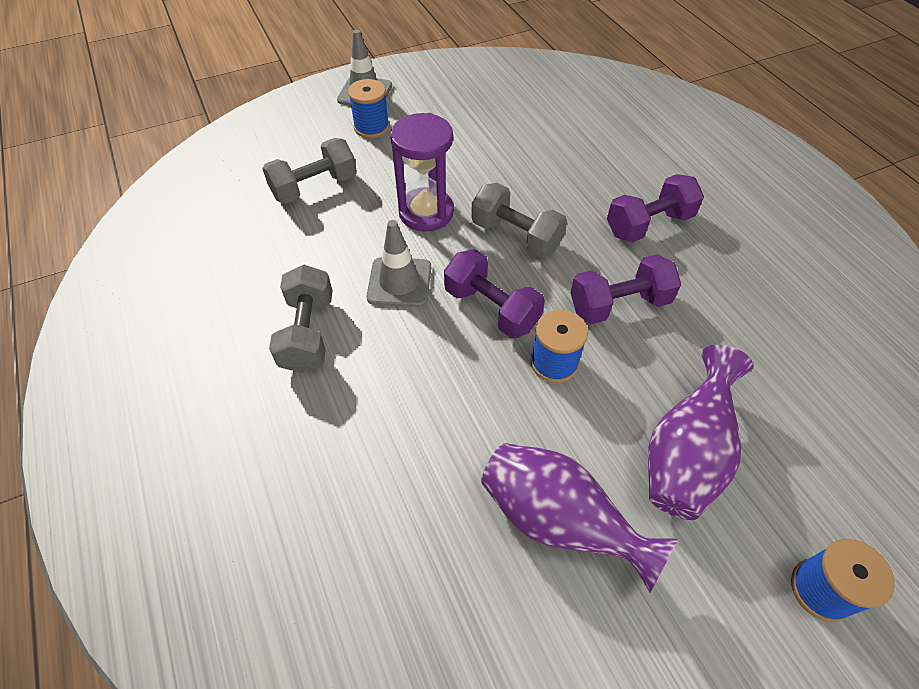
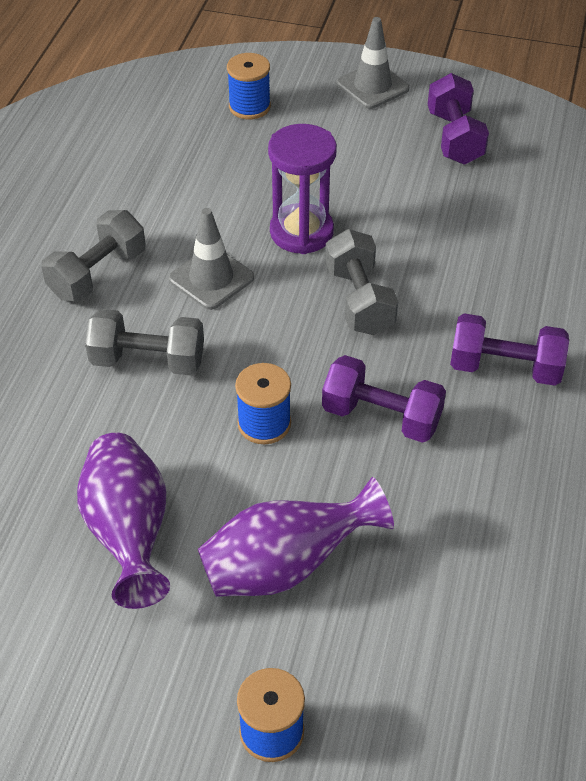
camera: 40 degrees right, 5 degrees down
grey dumbbell [262,138,357,204] -> grey dumbbell moved to [85,309,204,375]
blue spool [348,79,390,138] -> blue spool moved to [227,53,271,120]
purple dumbbell [444,249,545,339] -> purple dumbbell moved to [428,73,489,164]

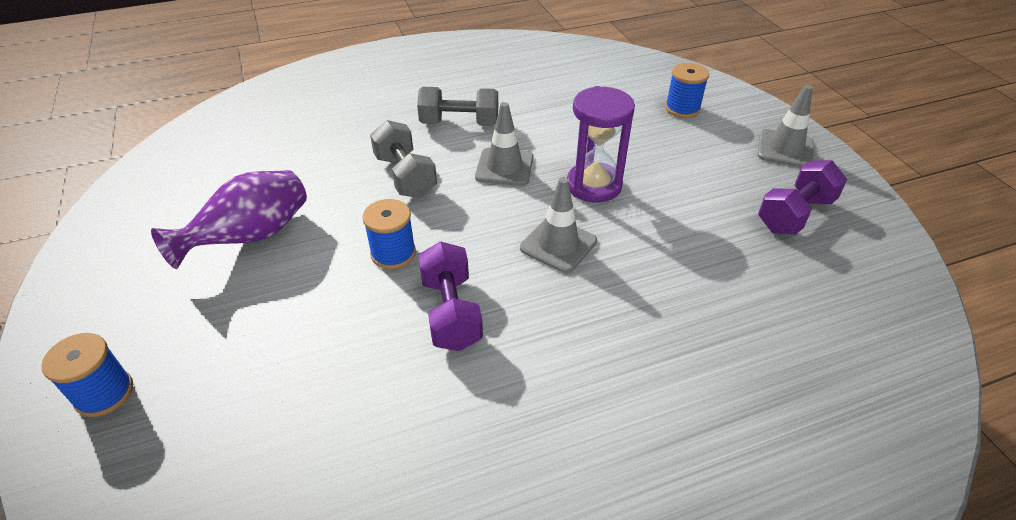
camera: 55 degrees right, 5 degrees down
purple vase [198,477,394,597] -> none
grey dumbbell [325,229,398,335] -> grey traffic cone [520,177,597,273]
purple dumbbell [450,313,569,386] -> none

